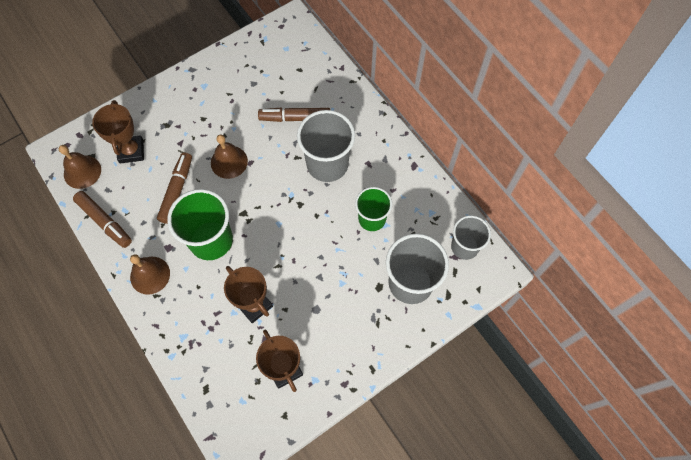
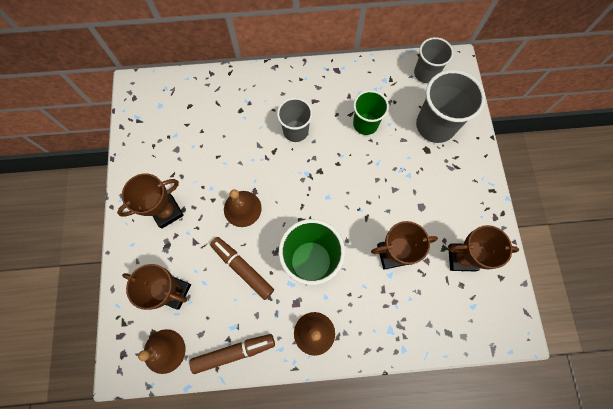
camera: 60 degrees left, 5 degrees up
brown marker [258,108,330,122] -> none
grey cup [297,110,355,182] -> grey cup [277,98,313,142], size x0.64
none -> brown trophy [117,173,184,229]

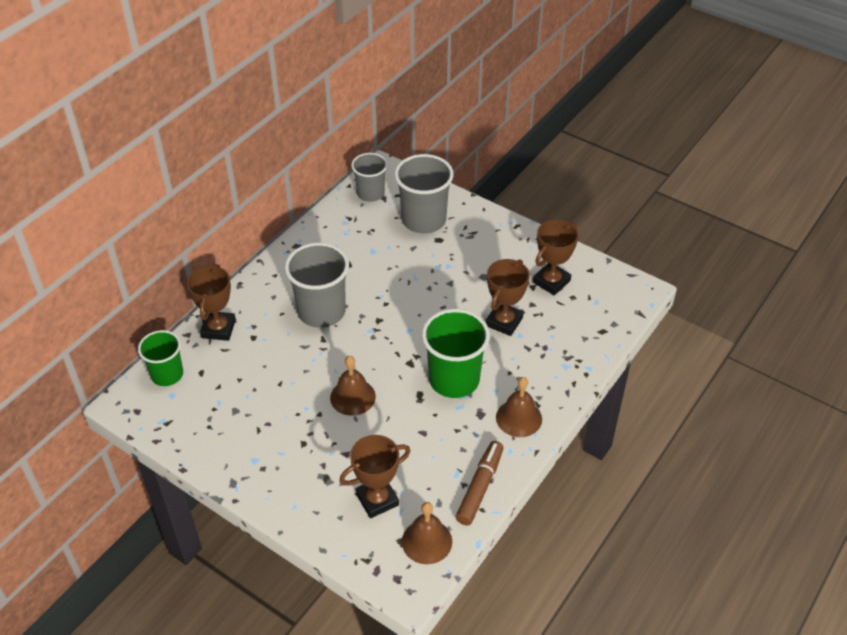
camera: 50 degrees left, 25 degrees down
brown trophy [117,173,184,229] -> brown trophy moved to [187,264,236,341]
brown marker [210,237,274,300] -> none
grey cup [277,98,313,142] -> grey cup [285,243,349,328], size x1.57
green cup [353,90,389,135] -> green cup moved to [138,330,183,386]

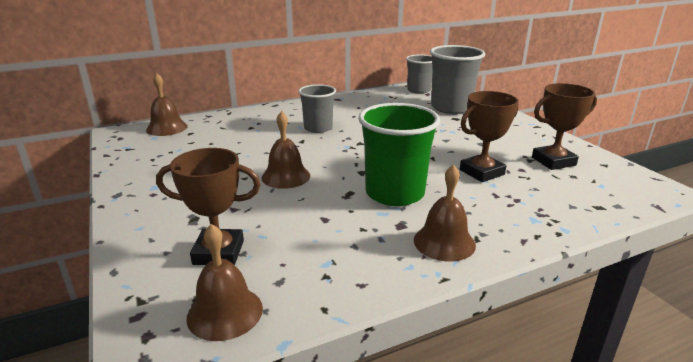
camera: 30 degrees right, 20 degrees down
green cup [138,330,183,386] -> brown bell [146,73,188,136]
brown trophy [187,264,236,341] -> none
grey cup [285,243,349,328] -> grey cup [298,84,336,133], size x0.64
brown marker [456,441,504,525] -> none

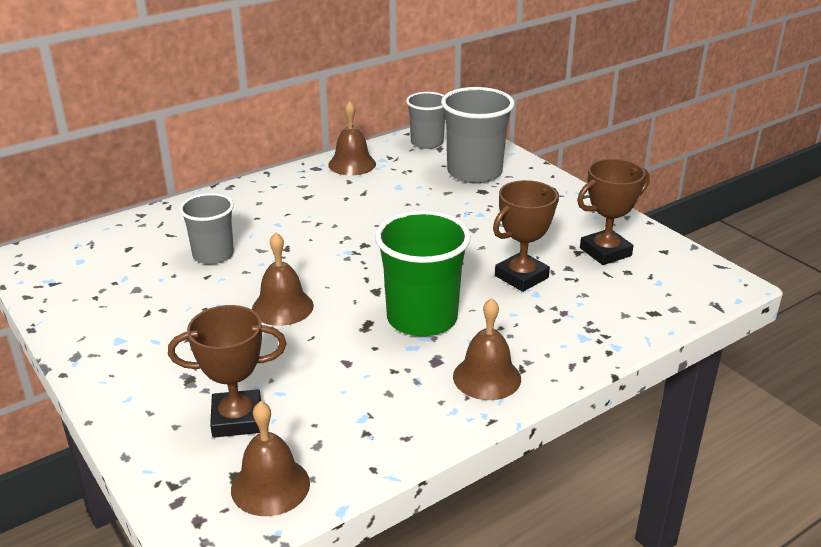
camera: 10 degrees left, 5 degrees up
brown bell [146,73,188,136] -> brown bell moved to [328,101,376,175]
grey cup [298,84,336,133] -> grey cup moved to [179,193,234,264]

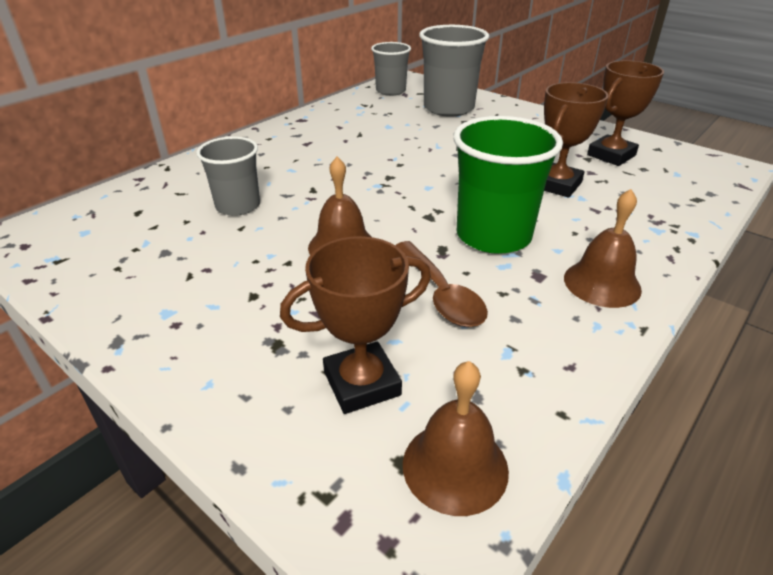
camera: 15 degrees left, 5 degrees up
brown bell [328,101,376,175] -> none
none -> brown spoon [395,241,488,327]

